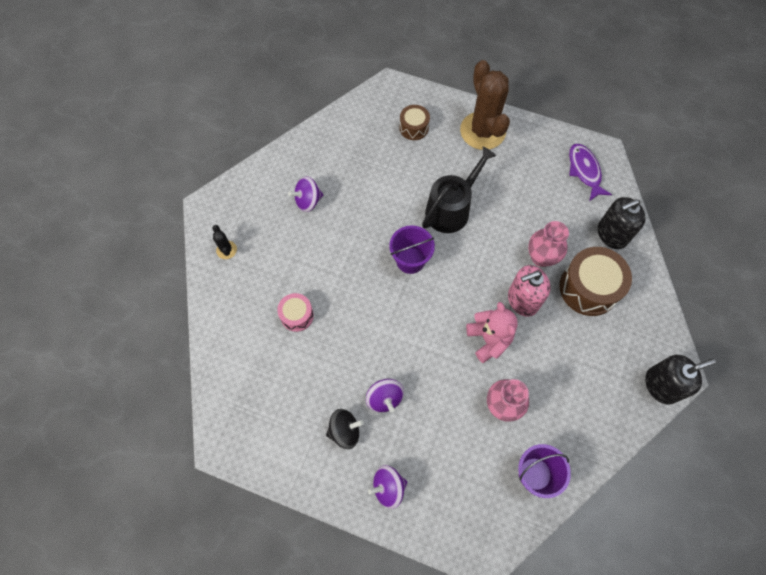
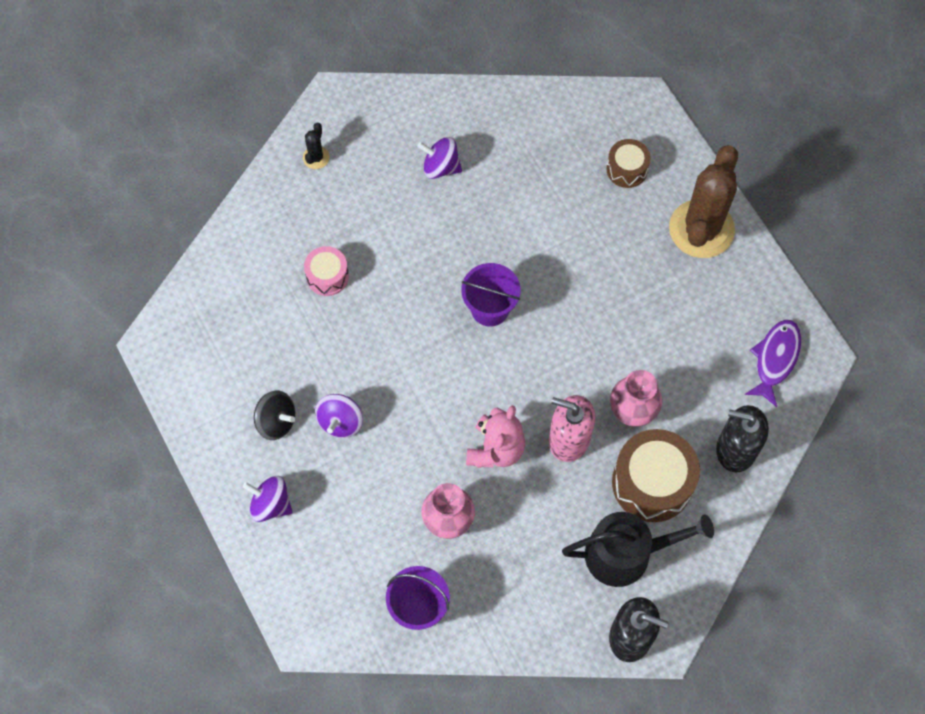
camera: 40 degrees right, 0 degrees up
black watering can [422,147,496,233] -> black watering can moved to [562,512,714,587]

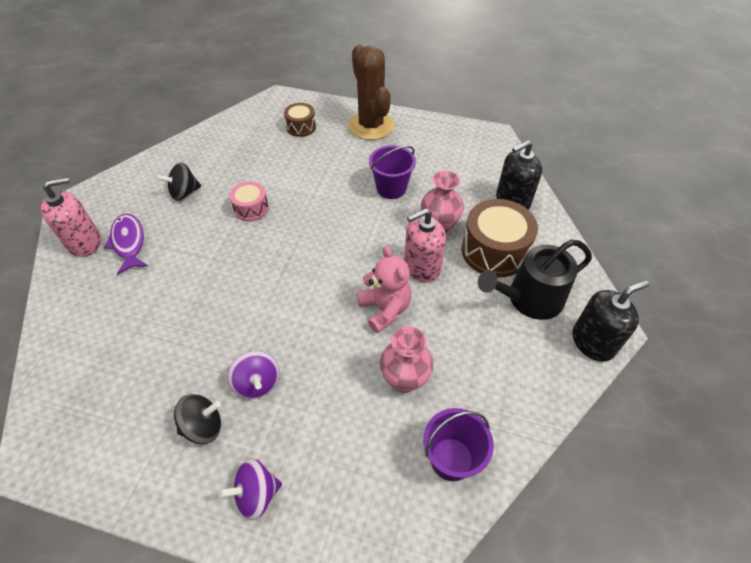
camera: 45 degrees left, 15 degrees down
black cactus [303,123,330,169] -> pink soap dispenser [41,177,101,257]
pink drum [304,246,349,296] -> pink drum moved to [230,182,269,221]
purple spinning top [418,137,462,179] -> black spinning top [157,162,201,201]
purple bucket [461,263,520,326] -> purple bucket moved to [369,145,416,199]
black watering can [562,512,714,587] -> black watering can turned 150 degrees counterclockwise [478,239,592,320]
purple fish [744,320,801,407] -> purple fish moved to [104,214,148,275]

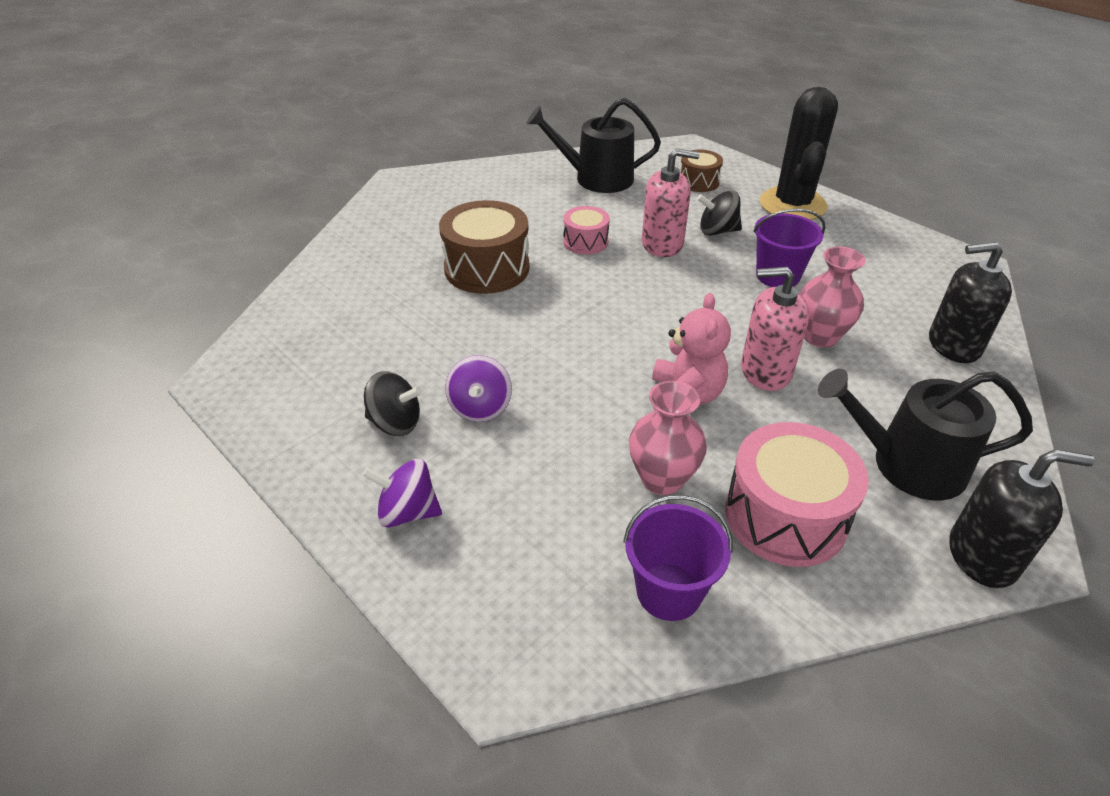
camera: 30 degrees right, 10 degrees down
pink soap dispenser [41,177,101,257] -> pink soap dispenser moved to [642,148,700,257]
purple fish [104,214,148,275] -> none
black spinning top [157,162,201,201] -> black spinning top moved to [697,190,742,236]
brown cactus [348,44,394,140] -> black cactus [760,87,838,220]
brown drum [462,199,538,278] -> brown drum moved to [439,200,529,294]
none -> black watering can [526,98,661,193]
none -> pink drum [725,422,869,567]

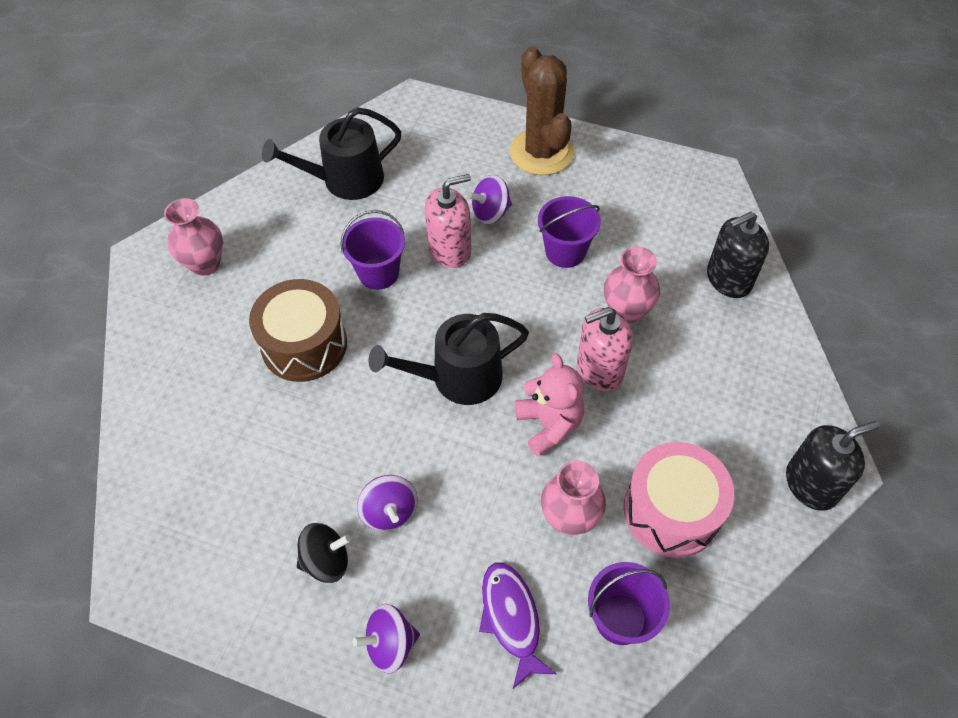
camera: 25 degrees left, 15 degrees up
pink drum [563,206,610,255] -> purple bucket [341,210,405,290]
brown drum [680,150,723,192] -> none
black spinning top [697,190,742,236] -> purple spinning top [468,175,512,225]
black cactus [760,87,838,220] -> brown cactus [510,46,574,175]
black watering can [818,369,1033,500] -> black watering can moved to [368,313,529,405]
none -> pink vase [164,198,223,276]
none -> purple fish [479,562,556,689]

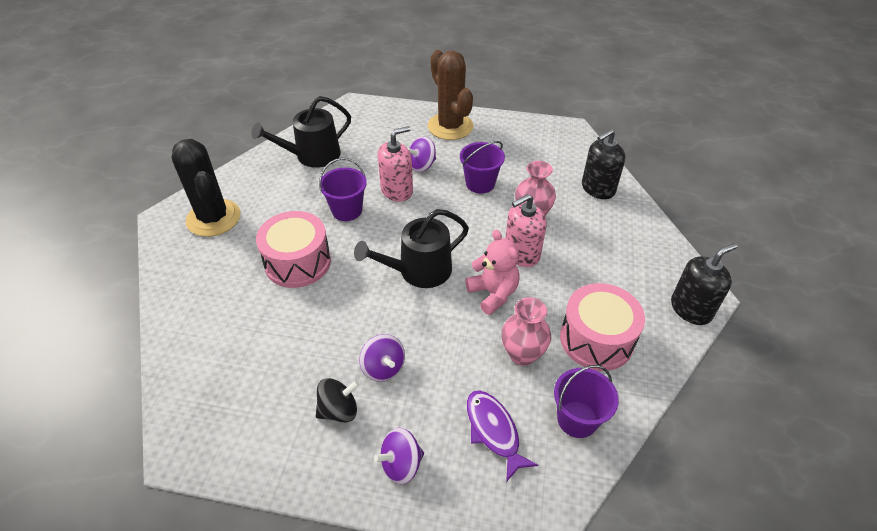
camera: 10 degrees left, 10 degrees down
pink vase [164,198,223,276] -> black cactus [172,139,240,237]
brown drum [249,279,347,382] -> pink drum [256,211,331,288]

